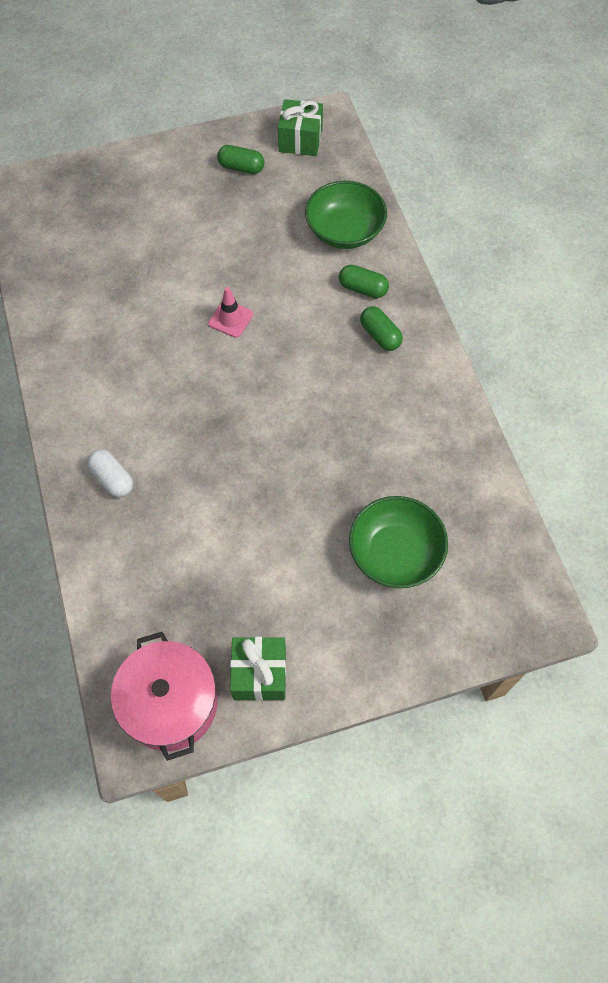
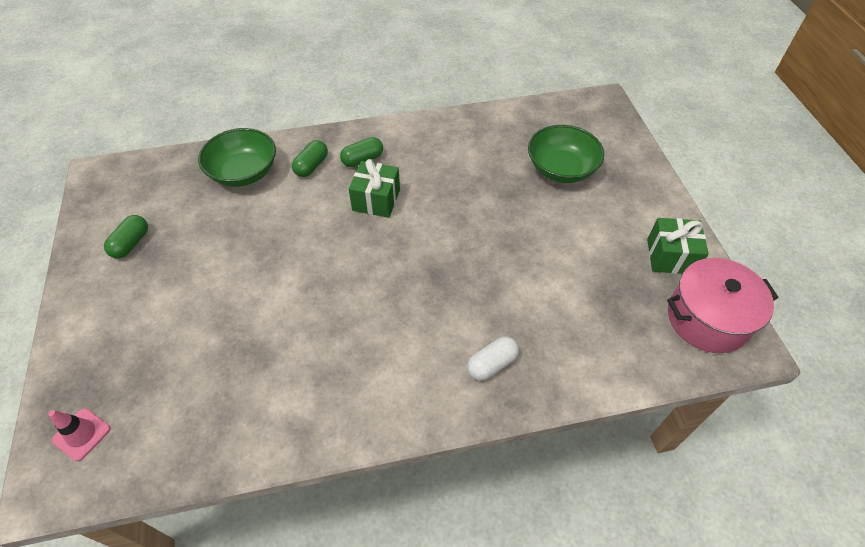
camera: 85 degrees left, 10 degrees down
pink traffic cone [208,287,253,338] -> pink traffic cone moved to [48,408,111,461]
green gift [278,99,323,156] -> green gift moved to [349,159,400,218]

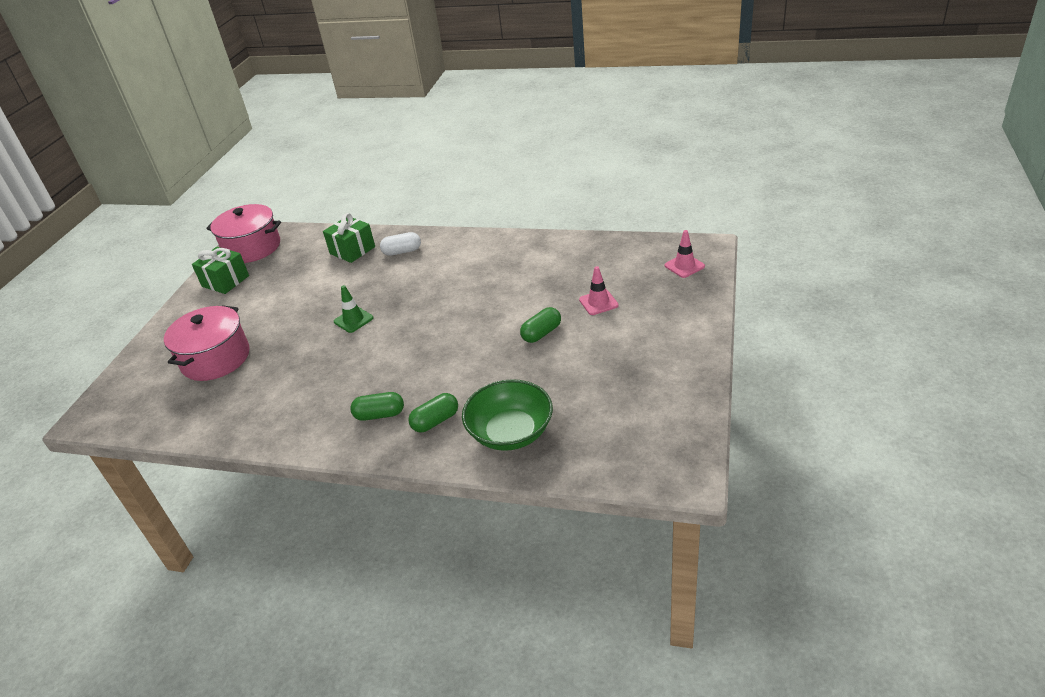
camera: 150 degrees left, 15 degrees down
green capsule [104,215,148,258] -> green capsule moved to [520,307,561,343]
green gift [349,159,400,218] -> green gift moved to [323,213,375,263]
green bowl [528,125,604,183] -> pink pot [164,305,250,381]
none -> green traffic cone [334,285,373,333]
none -> pink traffic cone [579,266,619,315]

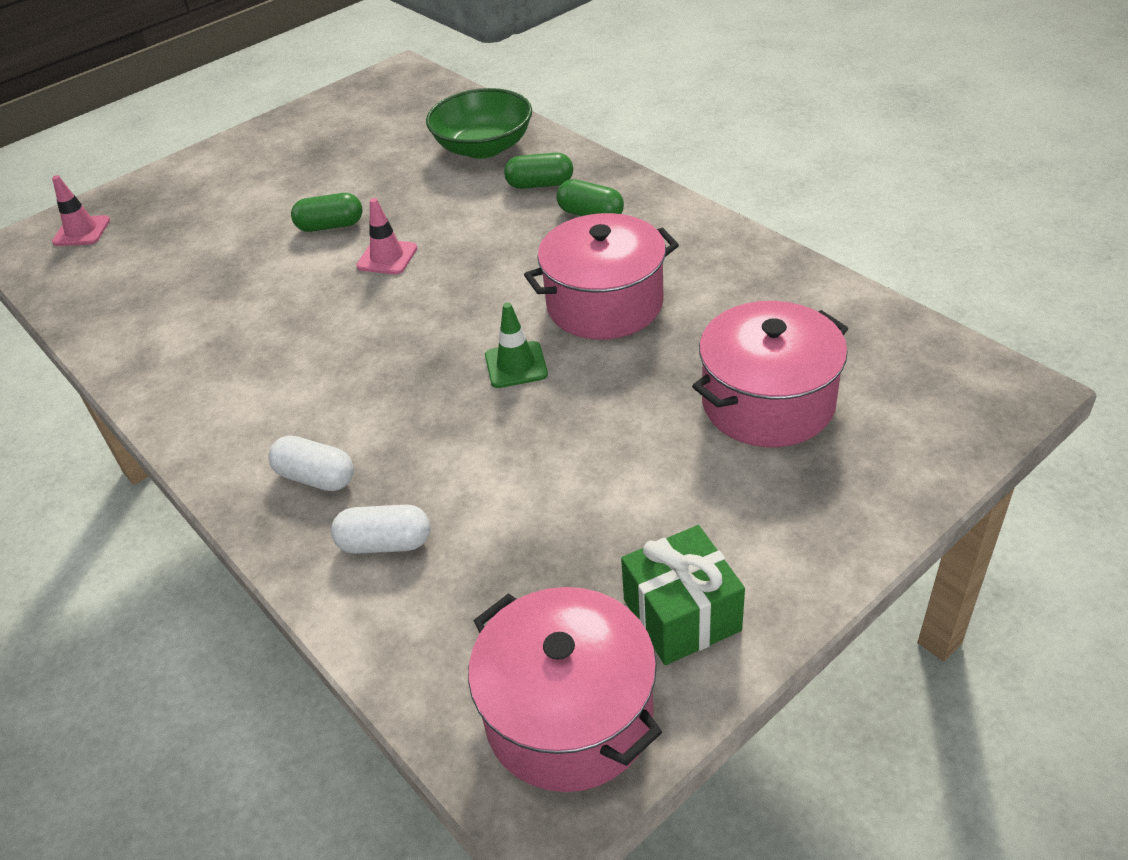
camera: 145 degrees left, 5 degrees up
green gift [323,213,375,263] -> white capsule [331,505,430,554]
pink traffic cone [579,266,619,315] -> pink traffic cone moved to [356,198,417,274]
none -> pink pot [524,213,679,340]

